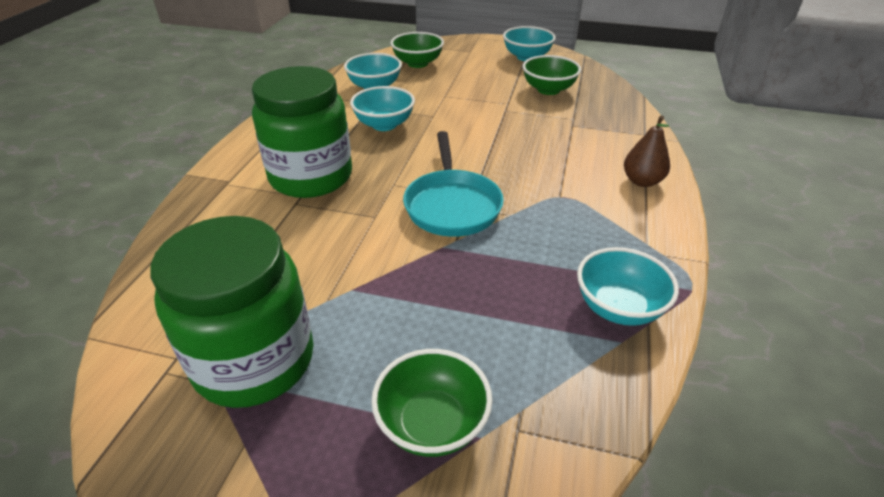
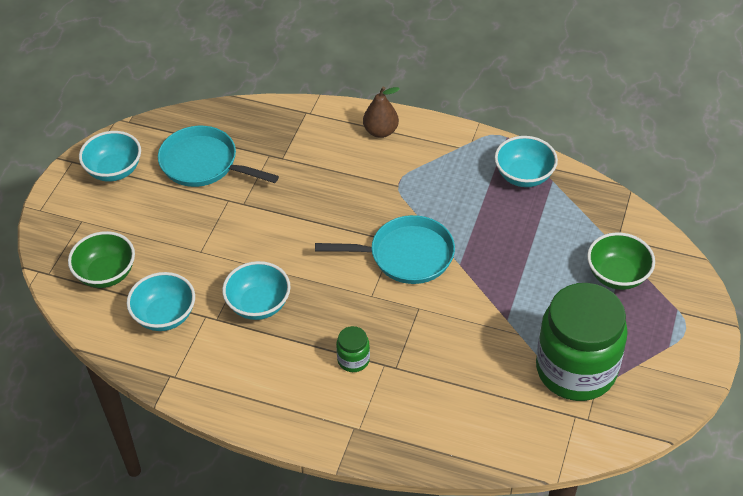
camera: 85 degrees left, 10 degrees up
green jar [252,66,352,198] -> green jar [336,326,370,372], size x0.40
green bowl [522,55,581,95] -> turquoise pan [158,126,279,187]

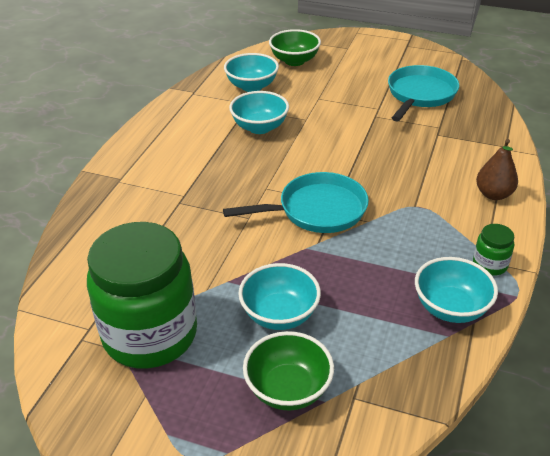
camera: 90 degrees right, 10 degrees down
turquoise bowl [79,131,141,182] -> turquoise bowl moved to [238,263,321,330]
turquoise pan [315,215,455,284] -> turquoise pan turned 105 degrees counterclockwise [223,172,369,233]
green jar [336,326,370,372] -> green jar moved to [473,224,514,276]

